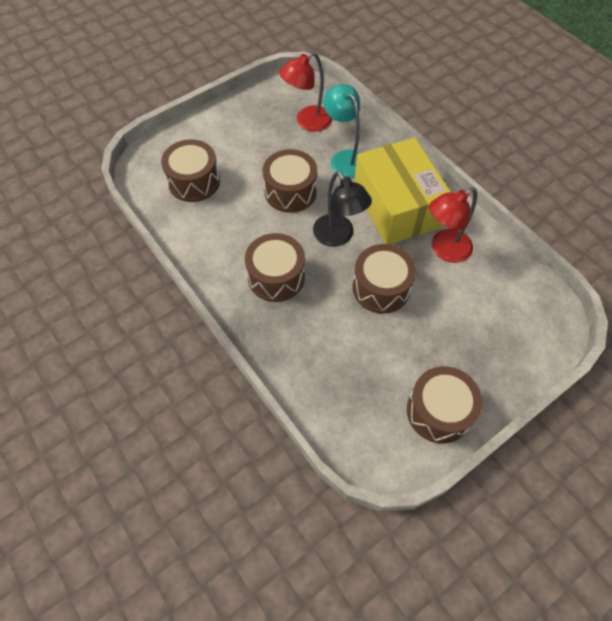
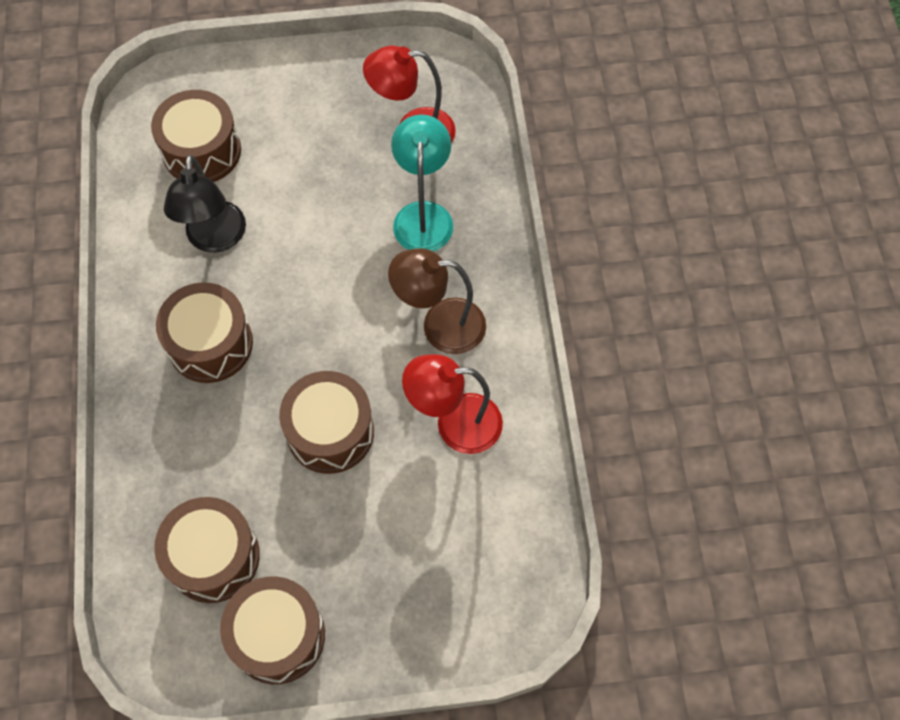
camera: 30 degrees right, 5 degrees up
brown drum [263,149,317,213] -> brown drum moved to [154,497,260,603]
black lamp [313,171,372,247] -> black lamp moved to [164,155,246,253]
yellow box [354,137,451,245] -> brown lamp [388,248,486,354]

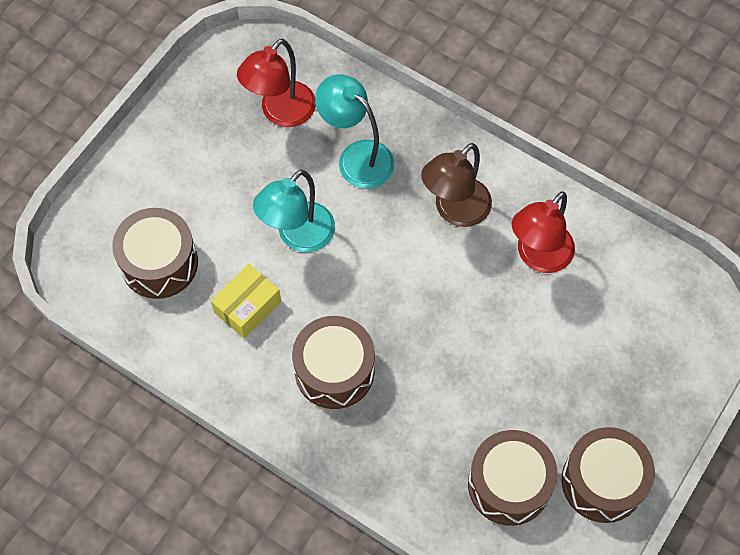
camera: 50 degrees left, 0 degrees up
black lamp [164,155,246,253] -> yellow box [211,264,281,338]
brown drum [279,371,374,474] -> none
none -> turquoise lamp [253,170,335,252]

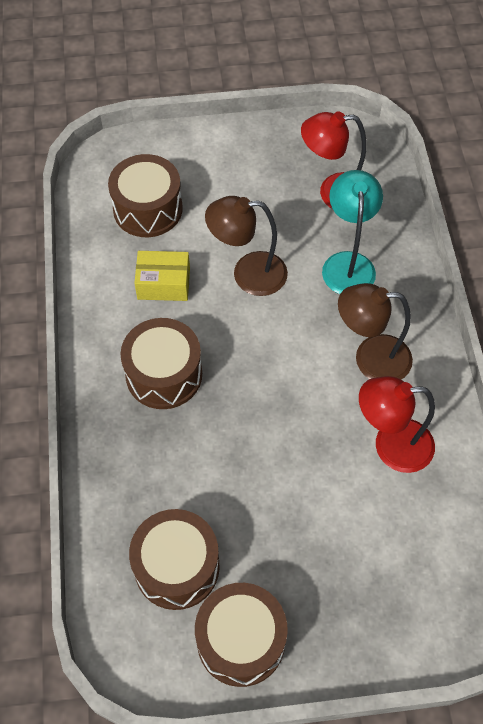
camera: 50 degrees right, 5 degrees down
turquoise lamp [253,170,335,252] -> brown lamp [205,196,288,296]

